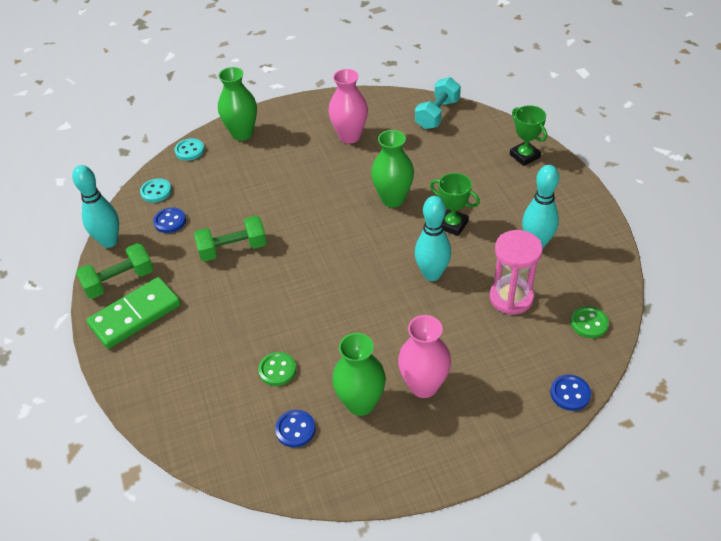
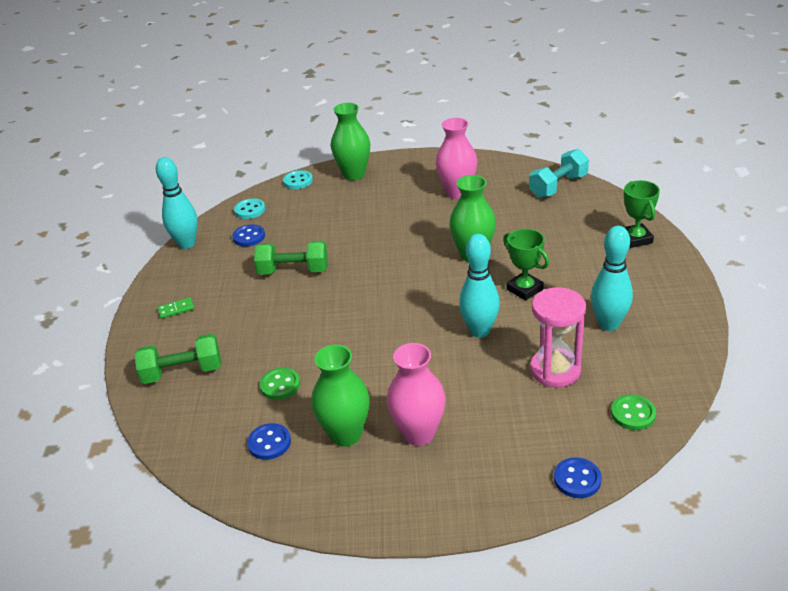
camera: 20 degrees right, 10 degrees down
green dumbbell [76,243,154,299] -> green dumbbell moved to [134,334,221,384]
green domino [86,277,181,349] -> green domino [158,298,194,319], size x0.40

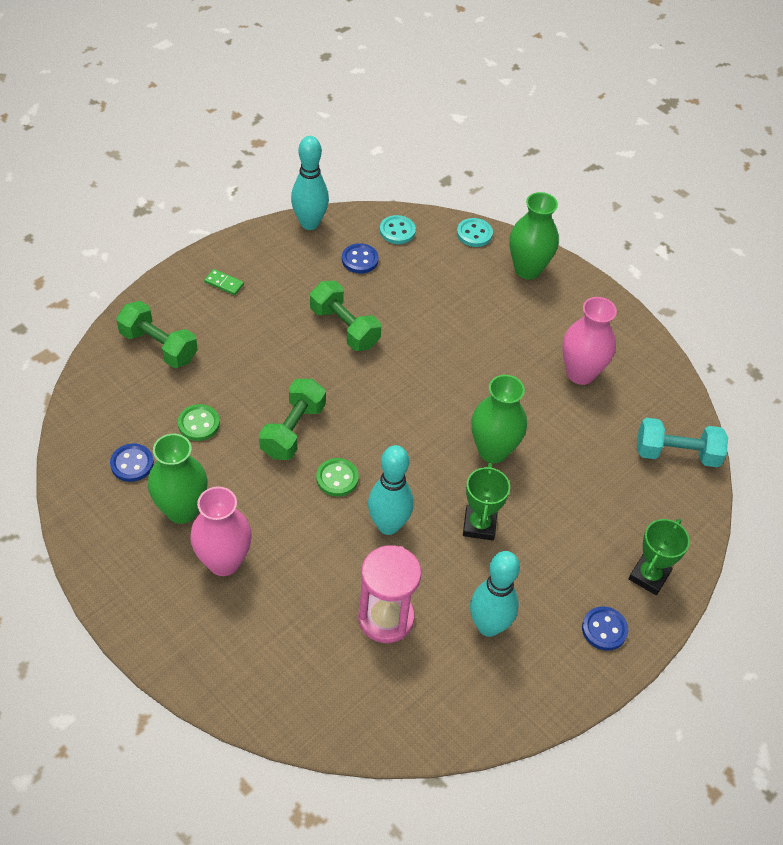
camera: 40 degrees right, 15 degrees up
blue button [554,457,602,498] -> blue button moved to [582,606,628,651]
green button [611,394,656,430] -> green button moved to [316,458,359,497]
none -> green dumbbell [259,379,326,460]

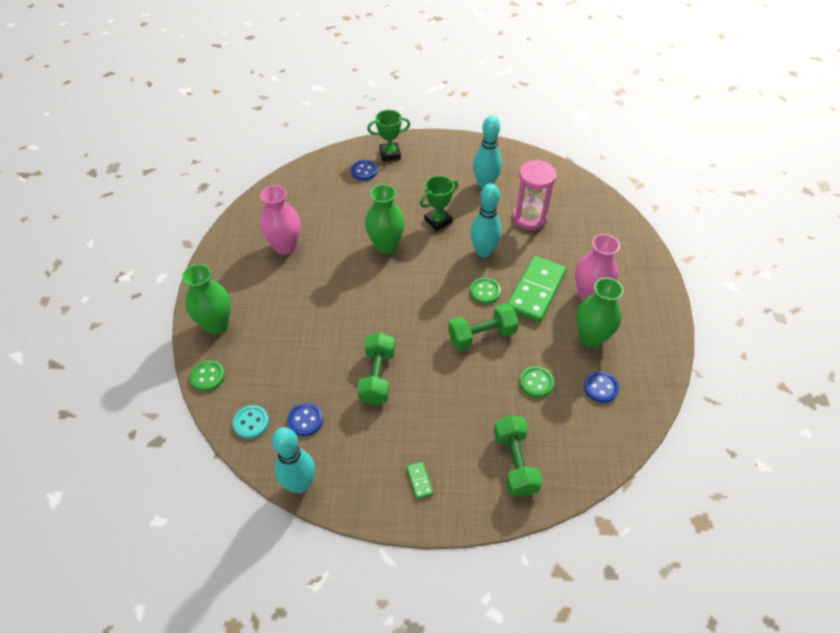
camera: 130 degrees left, 0 degrees up
turquoise button [457,218,493,247] -> green button [190,360,225,391]
blue button [582,606,628,651] -> blue button moved to [351,160,377,180]
turquoise dumbbell [637,418,728,467] -> none
none -> green domino [508,256,567,323]

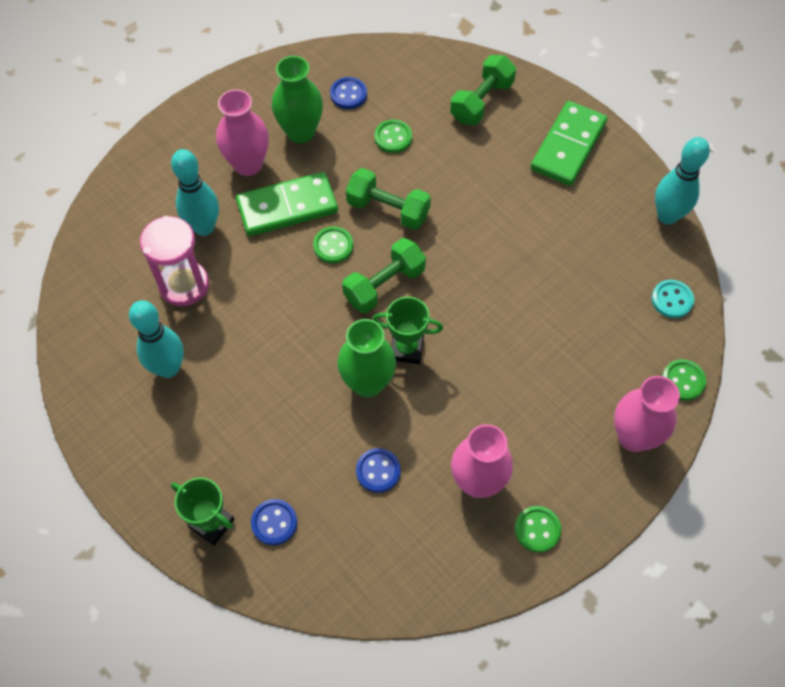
camera: 135 degrees left, 10 degrees up
green vase [182,264,231,334] -> pink vase [614,376,680,452]
blue button [287,403,323,436] -> blue button moved to [356,448,401,493]
green dumbbell [357,332,395,405] -> green dumbbell moved to [342,238,426,313]
green domino [407,461,433,499] -> green domino [531,101,607,186], size x2.50
green trophy [420,176,458,231] -> green trophy moved to [372,297,443,364]
turquoise bowling pin [470,183,502,257] -> turquoise bowling pin moved to [171,149,219,236]
none -> green button [515,506,561,552]

